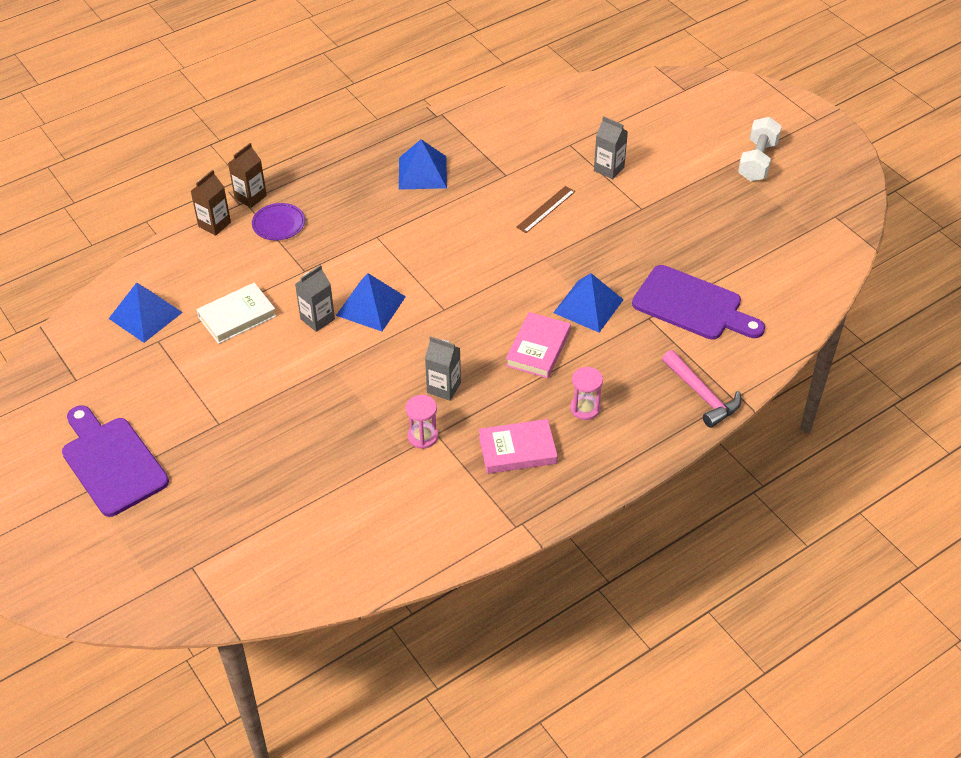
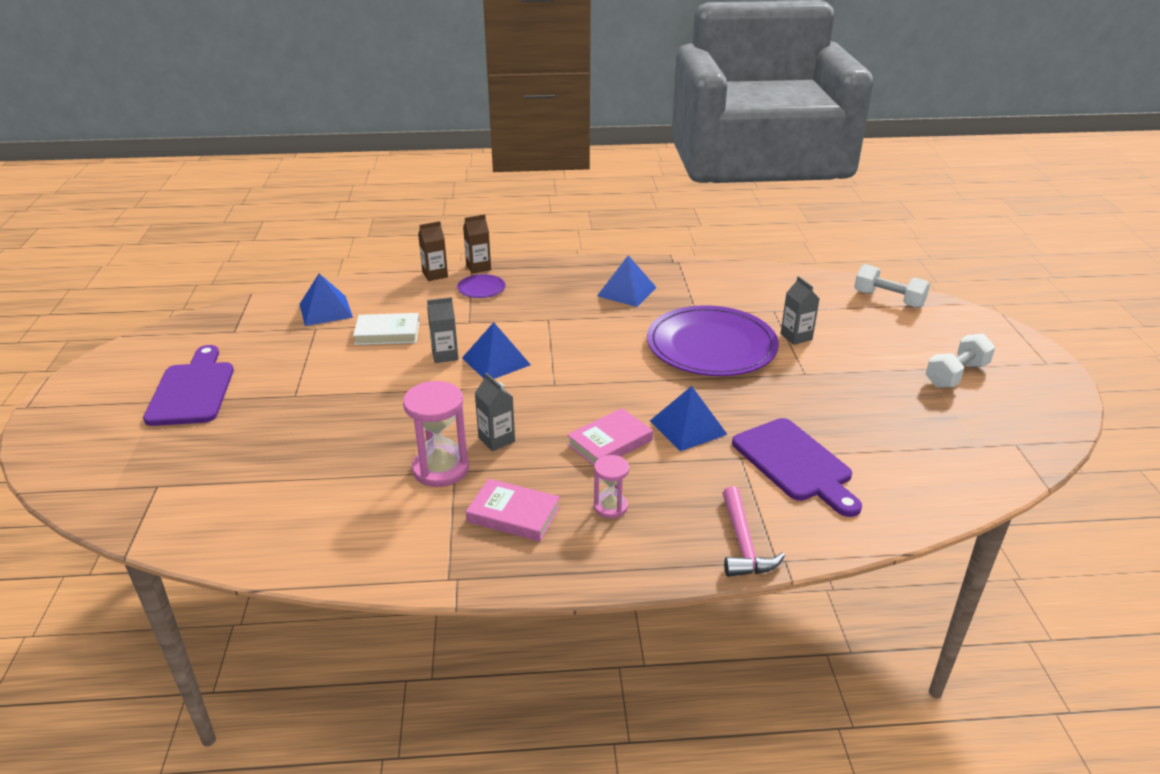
camera: 30 degrees right, 15 degrees down
pink hourglass [405,395,438,449] -> pink hourglass [403,381,469,487], size x1.73
brown ruler [516,186,575,233] -> purple plate [647,305,779,376]
none -> white dumbbell [854,264,930,308]

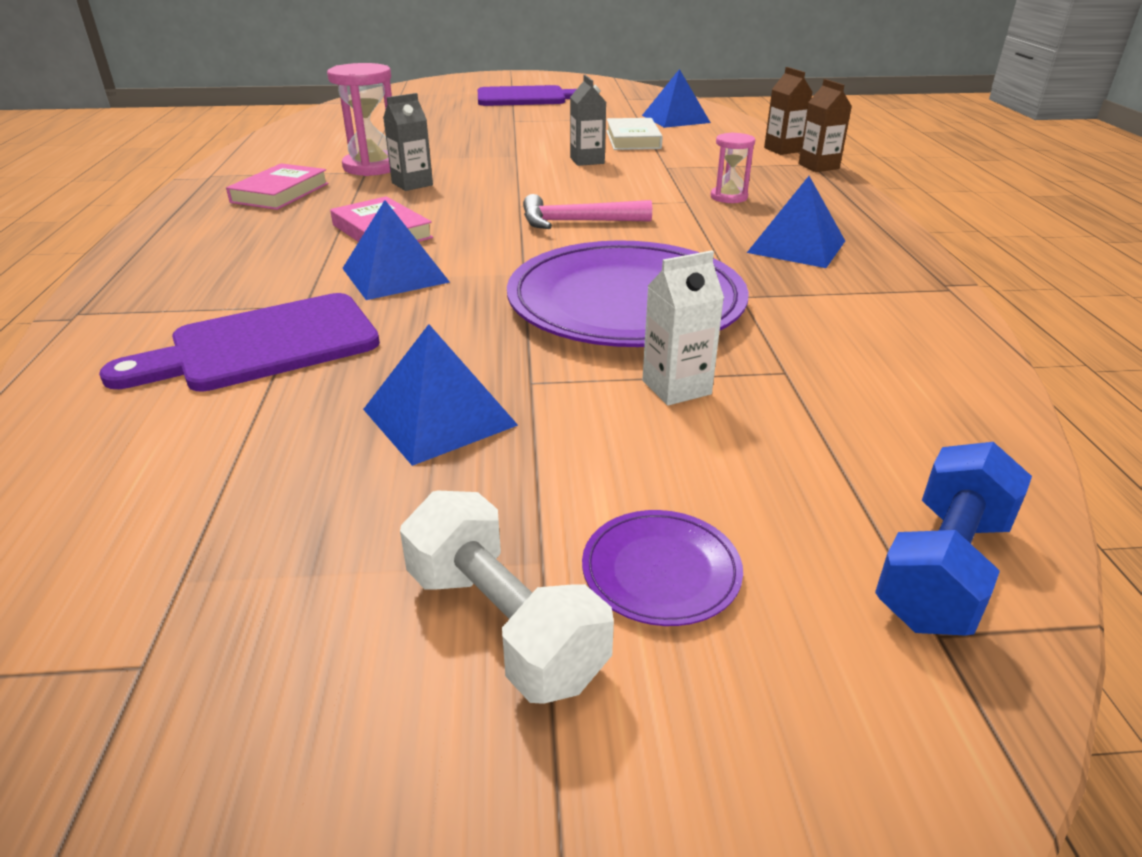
camera: 90 degrees right, 0 degrees up
purple plate [457,274,505,298] -> purple plate moved to [582,510,743,626]
blue pyramid [462,322,531,379] -> blue pyramid moved to [363,324,518,466]
pink hourglass [594,455,629,518] -> pink hourglass moved to [711,132,755,203]
pink hammer [722,486,785,577] -> pink hammer moved to [523,194,652,229]
grey carton [780,276,819,345] -> white carton [642,250,724,406]
white dumbbell [854,264,930,308] -> blue dumbbell [875,442,1032,635]

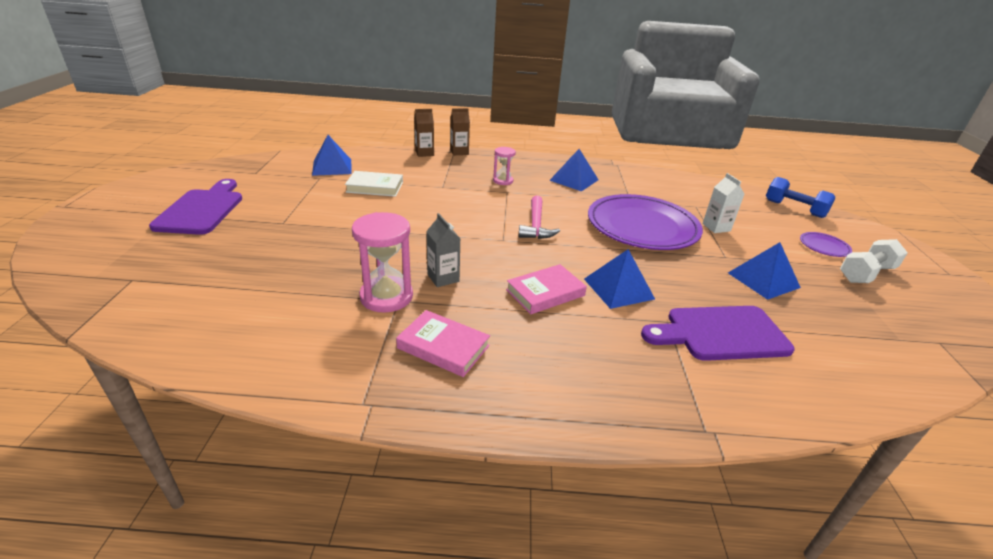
camera: 85 degrees left, 0 degrees up
purple cutting board [99,293,380,392] -> purple cutting board turned 105 degrees clockwise [641,306,795,361]
grey carton [570,75,606,166] -> none

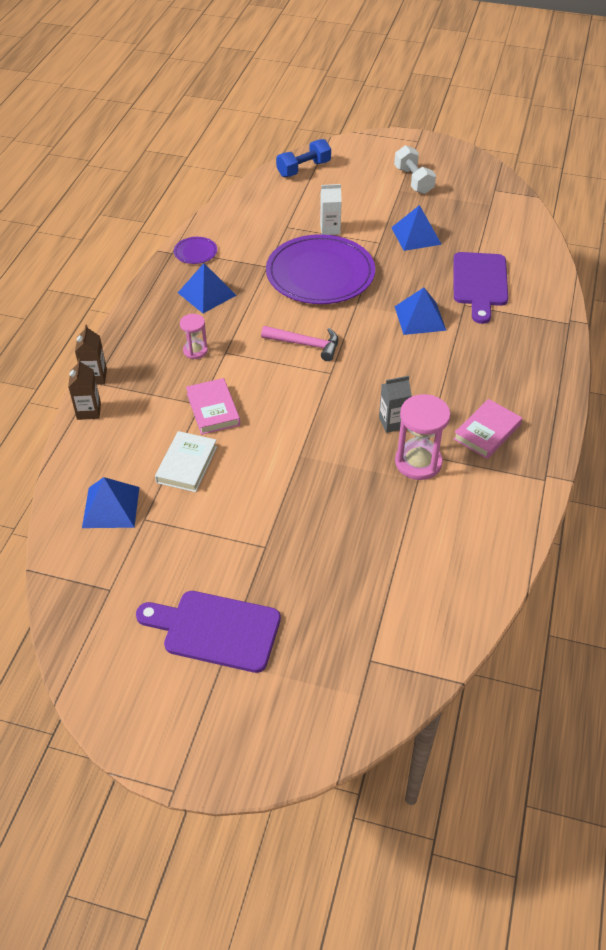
camera: 75 degrees left, 15 degrees up
pink book [506,264,587,314] -> pink book moved to [186,378,240,435]
purple plate [800,232,852,257] -> purple plate moved to [174,237,217,264]

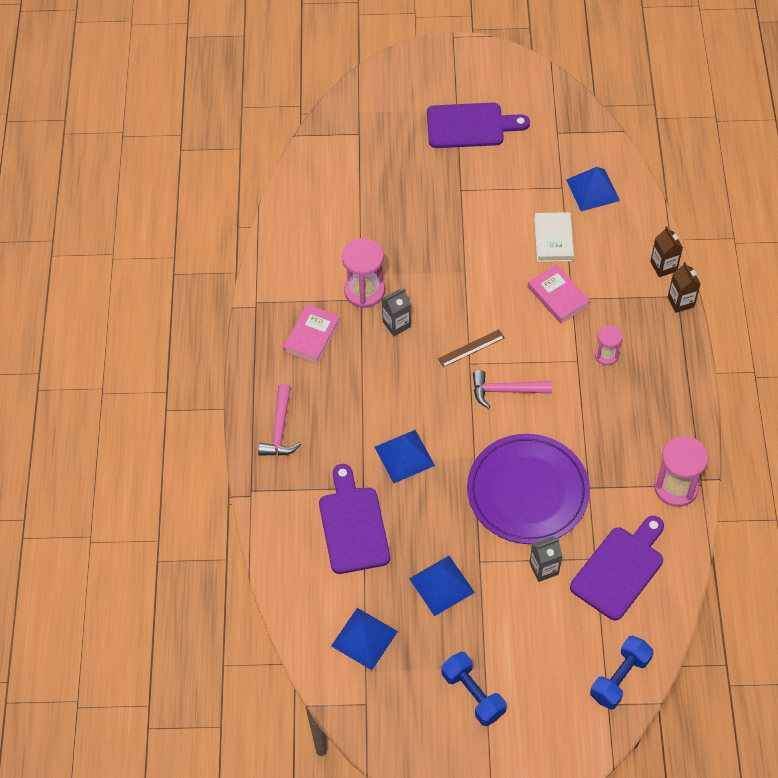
camera: 165 degrees right, 10 degrees up
purple plate [174,237,217,264] -> pink hourglass [654,436,708,507]
blue pyramid [178,263,237,313] -> blue pyramid moved to [331,608,398,670]
white carton [320,184,342,235] -> grey carton [530,536,562,582]
white dumbbell [394,145,436,194] -> blue dumbbell [441,651,507,726]
none -> pink hammer [258,384,301,456]
none -> brown ruler [438,330,505,367]
none -> purple cutting board [570,516,664,620]

